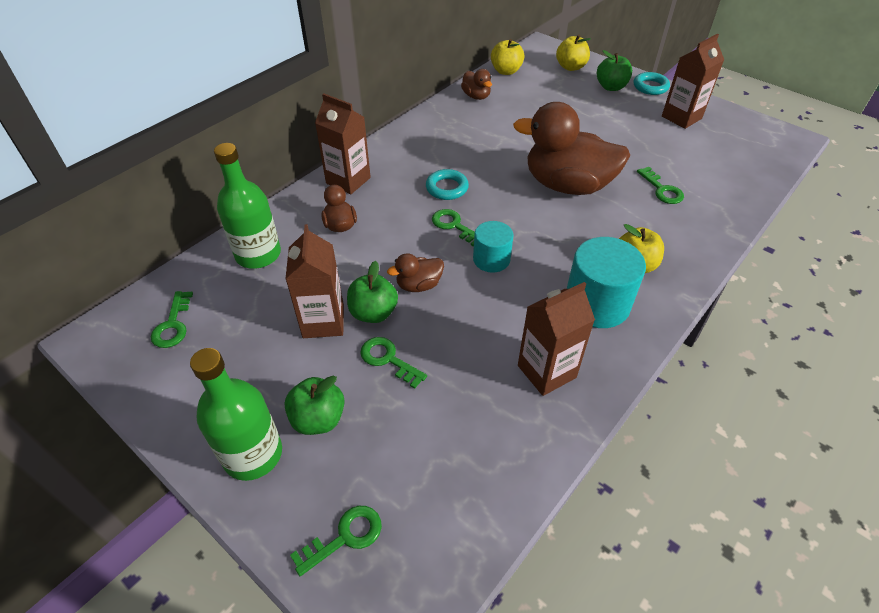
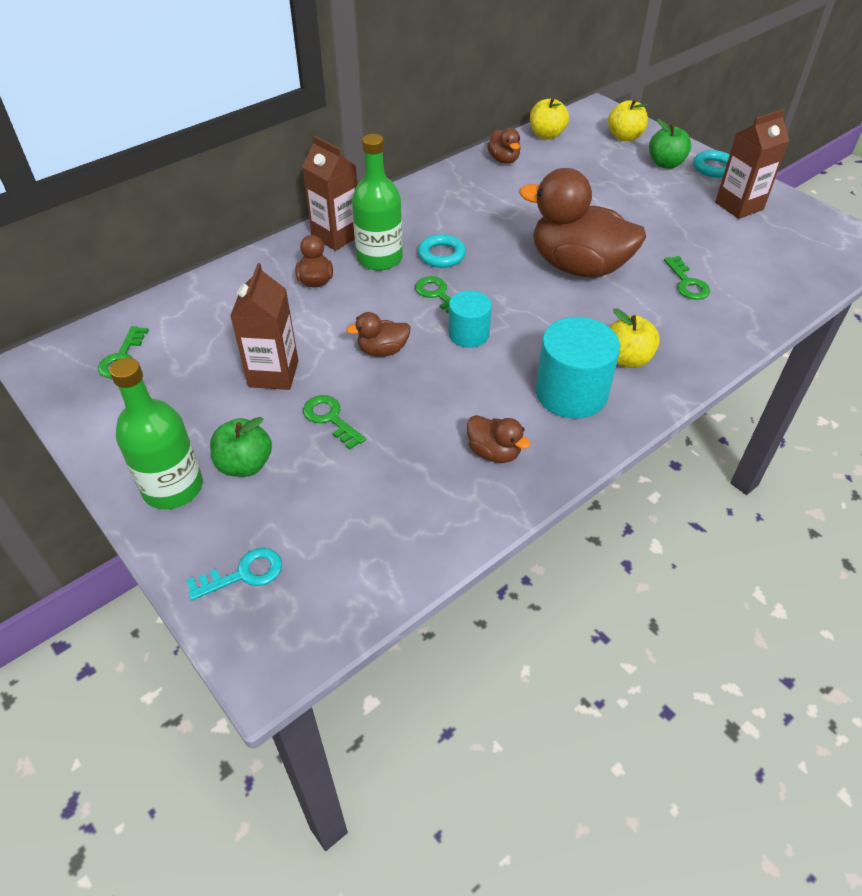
camera: 10 degrees right, 0 degrees up
green bottle [214,143,281,269] -> green bottle moved to [352,134,403,270]
green key [290,506,382,576] -> turquoise key [186,548,282,601]
green apple [347,261,398,323] -> none
brown carton [518,282,595,396] -> brown duck [467,415,531,463]

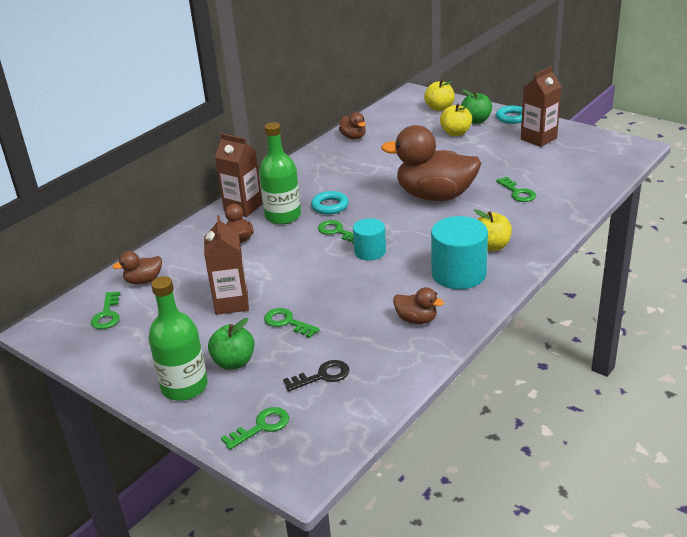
camera: 10 degrees left, 15 degrees down
turquoise key [186,548,282,601] -> green key [221,407,289,450]
brown duck [346,312,411,357] -> brown duck moved to [113,251,162,284]
yellow apple [530,97,569,139] -> yellow apple moved to [440,104,472,136]
none -> black key [283,360,349,391]

